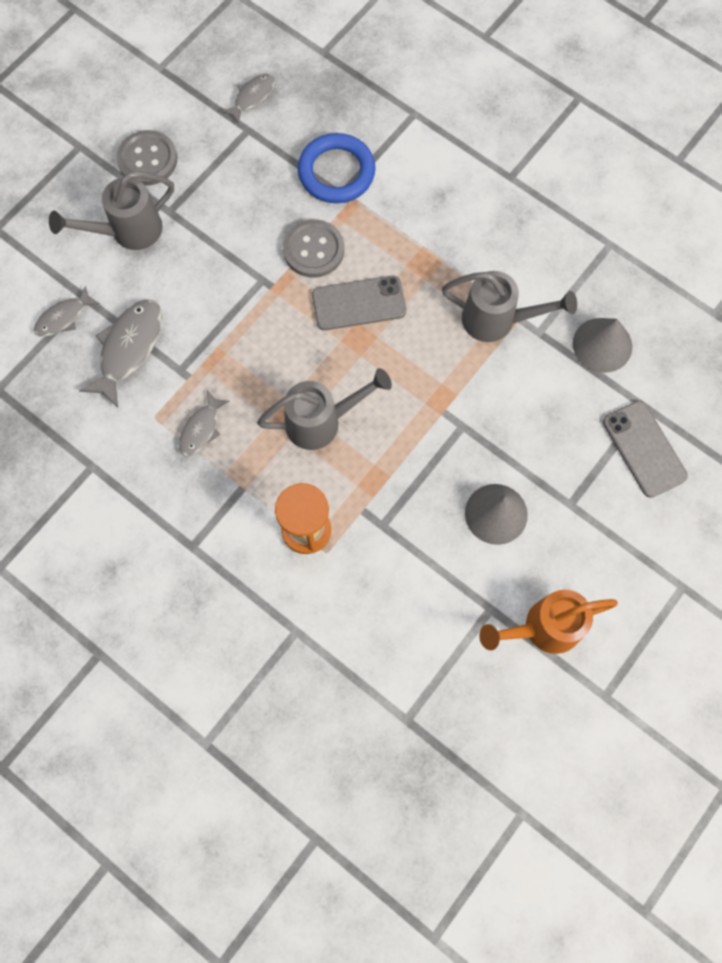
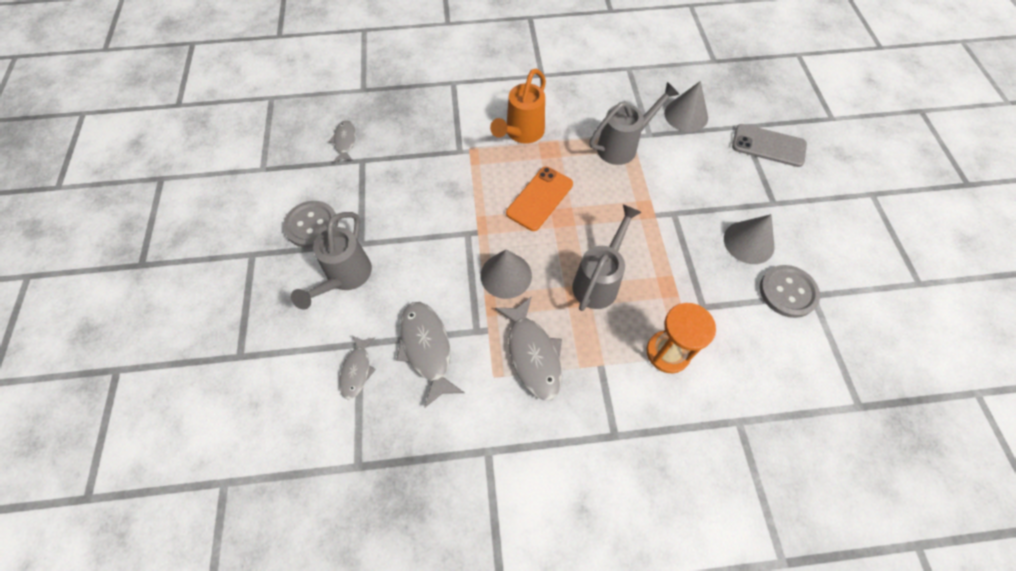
camera: 45 degrees left, 10 degrees down
grey fish [179,391,230,457] -> grey fish [495,297,562,400], size x1.67
grey button [283,219,344,277] -> grey button moved to [760,265,820,318]
blue ring [298,133,376,203] -> none
grey phone [312,276,406,330] -> orange phone [506,167,573,231]
orange watering can [479,590,618,654] -> orange watering can moved to [490,69,546,144]
none -> grey cone [481,250,532,299]

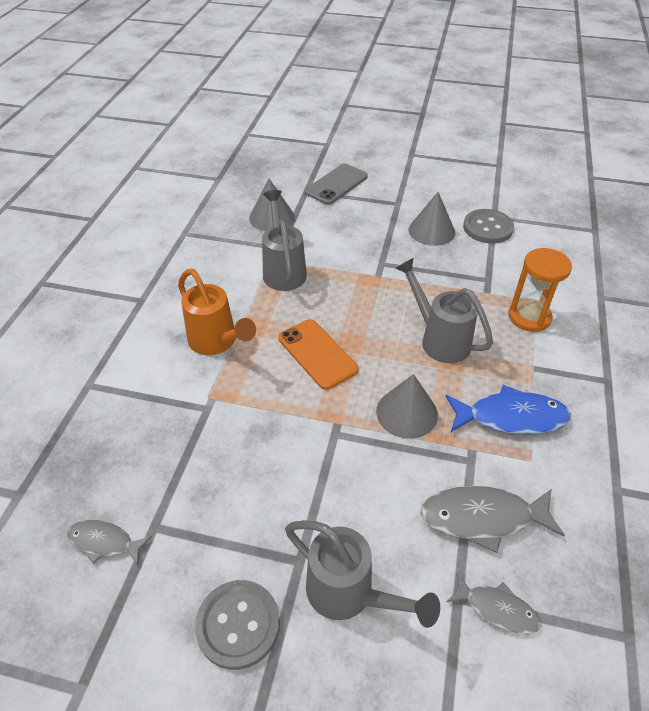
camera: 70 degrees left, 15 degrees down
grey fish [495,297,562,400] -> blue fish [445,385,571,435]

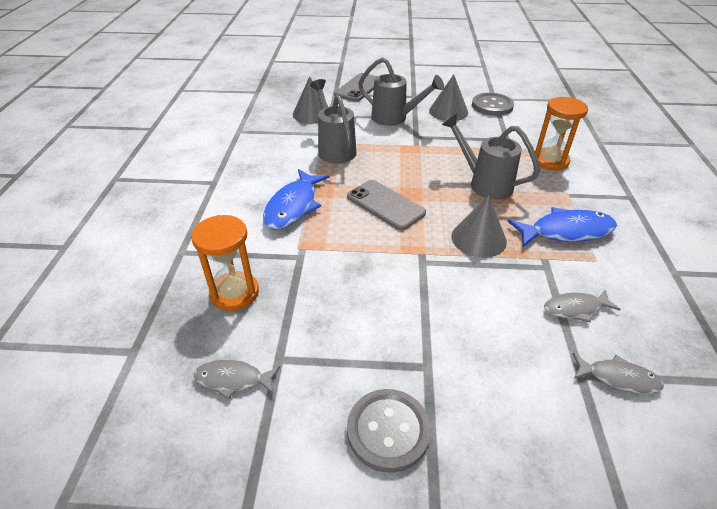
camera: 10 degrees left, 5 degrees down
orange watering can [178,269,256,355] -> blue fish [263,169,330,230]
orange phone [278,319,359,390] -> grey phone [347,180,426,230]
grey watering can [285,520,440,628] -> grey watering can moved to [358,57,444,126]
grey fish [421,486,565,553] -> grey fish [544,289,621,323], size x0.60
none -> orange hourglass [191,215,259,311]

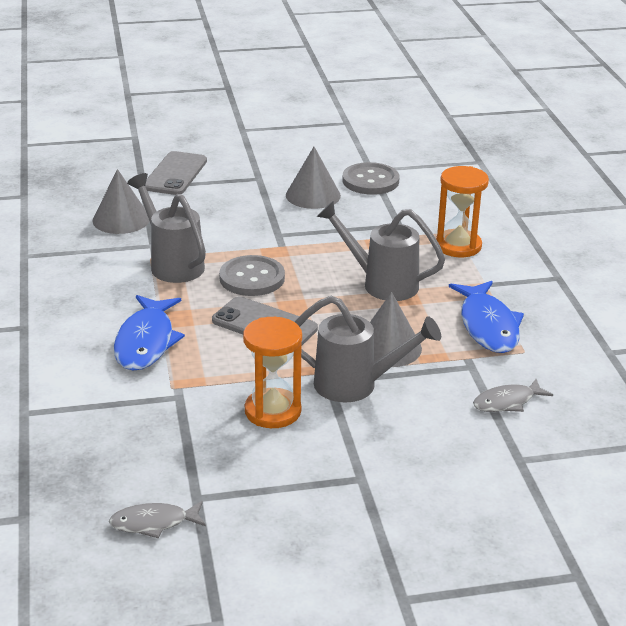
camera: 15 degrees left, 10 degrees down
orange hourglass [191,215,259,311] -> orange hourglass moved to [243,317,302,428]
grey button [347,389,431,473] -> grey button moved to [219,255,285,296]
grey watering can [358,57,444,126] -> grey watering can moved to [295,296,441,403]
blue fish [508,207,617,247] -> blue fish turned 105 degrees clockwise [449,281,524,353]
grey fish [573,353,664,394] -> none

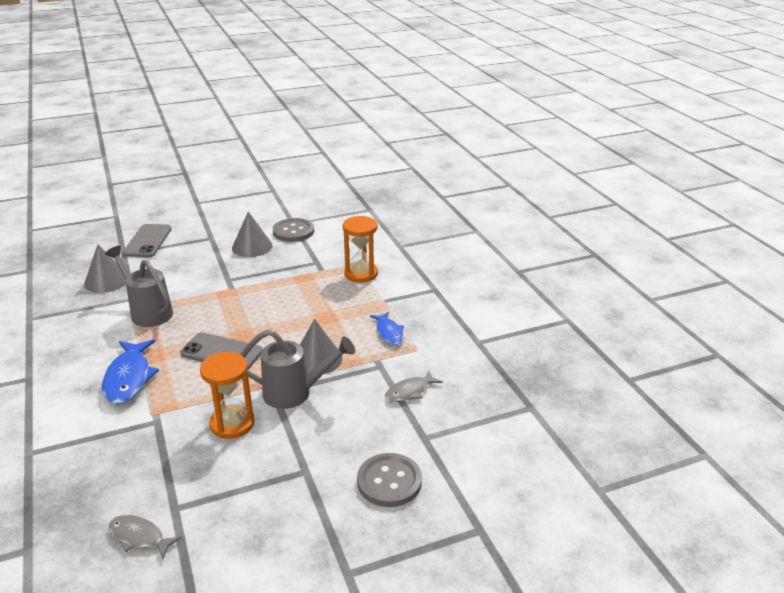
camera: 10 degrees left, 0 degrees up
grey fish [109,501,206,538] -> grey fish turned 45 degrees clockwise [109,515,182,559]
grey button [219,255,285,296] -> grey button moved to [357,453,422,507]
grey watering can [317,201,445,301] -> none
blue fish [449,281,524,353] -> blue fish [370,312,404,345], size x0.60

